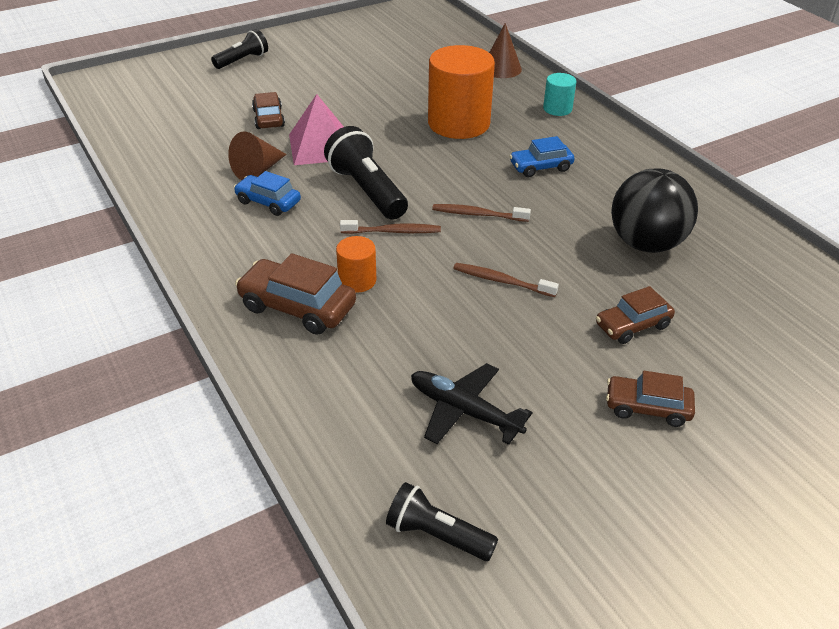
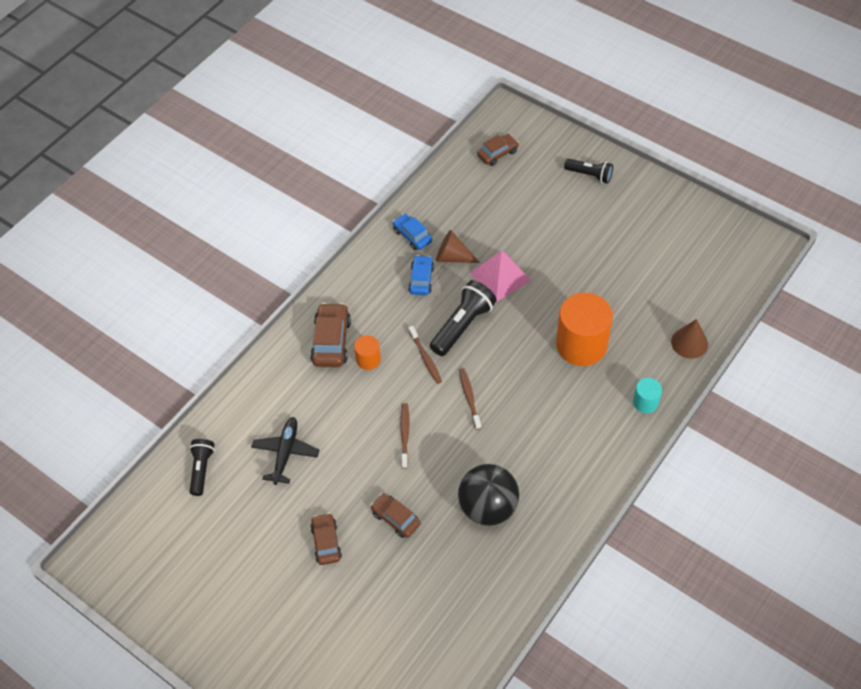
camera: 70 degrees right, 15 degrees up
brown car [252,92,285,129] -> brown car moved to [477,134,519,166]
blue car [509,136,575,177] -> blue car moved to [392,213,432,250]

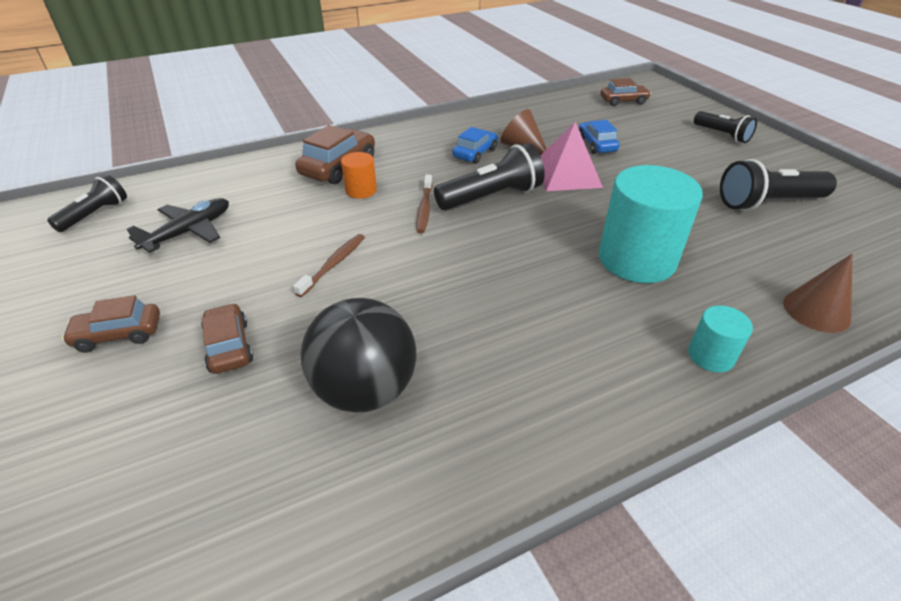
camera: 25 degrees right, 15 degrees down
brown car [310,513,342,565] -> brown car turned 120 degrees counterclockwise [61,295,160,352]
blue car [392,213,432,250] -> blue car moved to [579,120,620,154]
brown toothbrush [459,368,481,430] -> none
orange cylinder [556,293,613,366] -> turquoise cylinder [598,165,703,283]
none -> black flashlight [720,159,837,211]

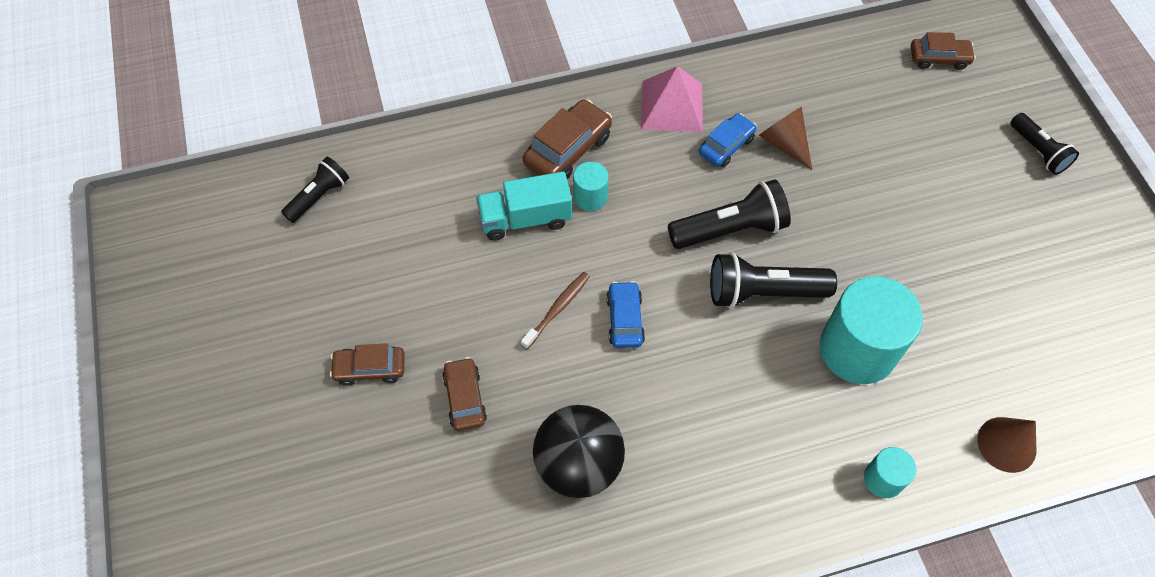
camera: 10 degrees right, 20 degrees up
black plane [126,198,229,253] -> none
orange cylinder [341,152,377,199] -> turquoise cylinder [573,162,609,211]
brown toothbrush [416,174,432,233] -> none
pink pyramid [540,122,603,191] -> pink pyramid moved to [641,66,702,132]
blue car [579,120,620,154] -> blue car moved to [606,281,645,348]
black flashlight [720,159,837,211] -> black flashlight moved to [710,252,837,308]
none -> turquoise truck [476,172,572,241]

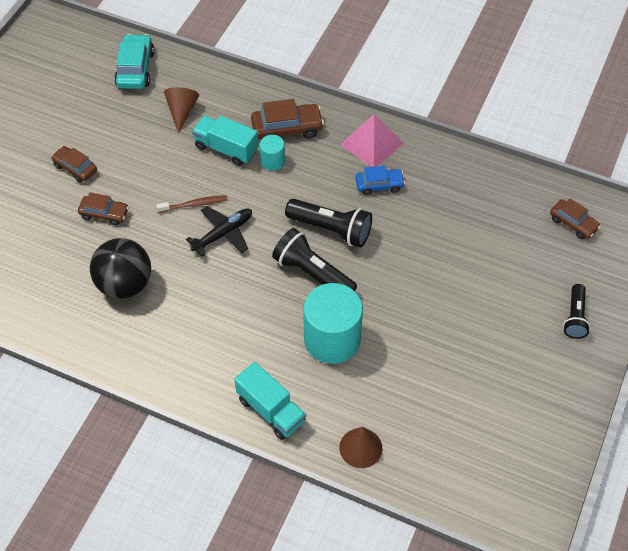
camera: 40 degrees right, 5 degrees down
black flashlight [281,156,349,223] -> turquoise car [114,34,154,89]
brown car [442,357,487,431] -> brown car turned 75 degrees clockwise [78,192,129,226]
blue car [606,281,645,348] -> black plane [186,206,252,257]
brown cone [759,107,812,170] -> brown cone moved to [164,87,199,134]
turquoise cylinder [864,447,917,498] -> turquoise truck [234,362,306,440]

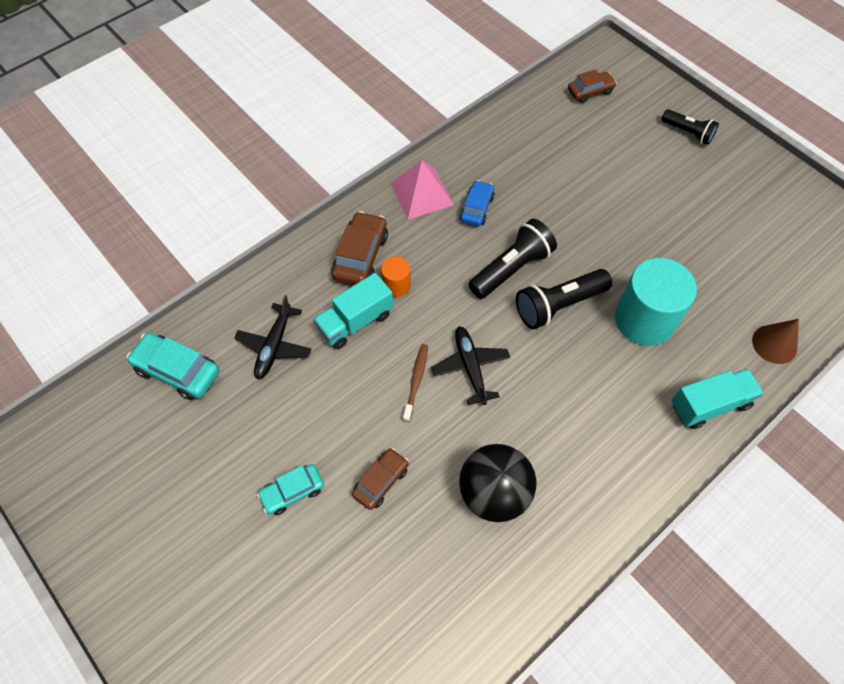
camera: 65 degrees left, 5 degrees up
brown car [51,146,97,183] -> turquoise car [257,464,324,515]
brown cone [164,87,199,134] -> black plane [234,295,311,379]
turquoise cylinder [260,135,285,170] -> orange cylinder [381,256,411,297]

